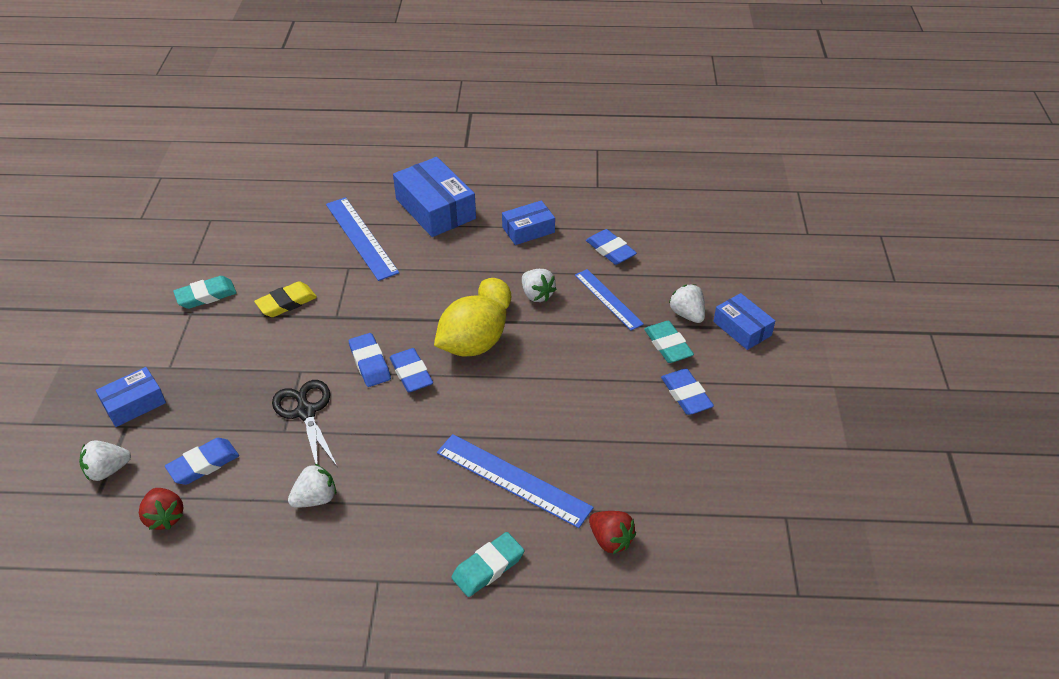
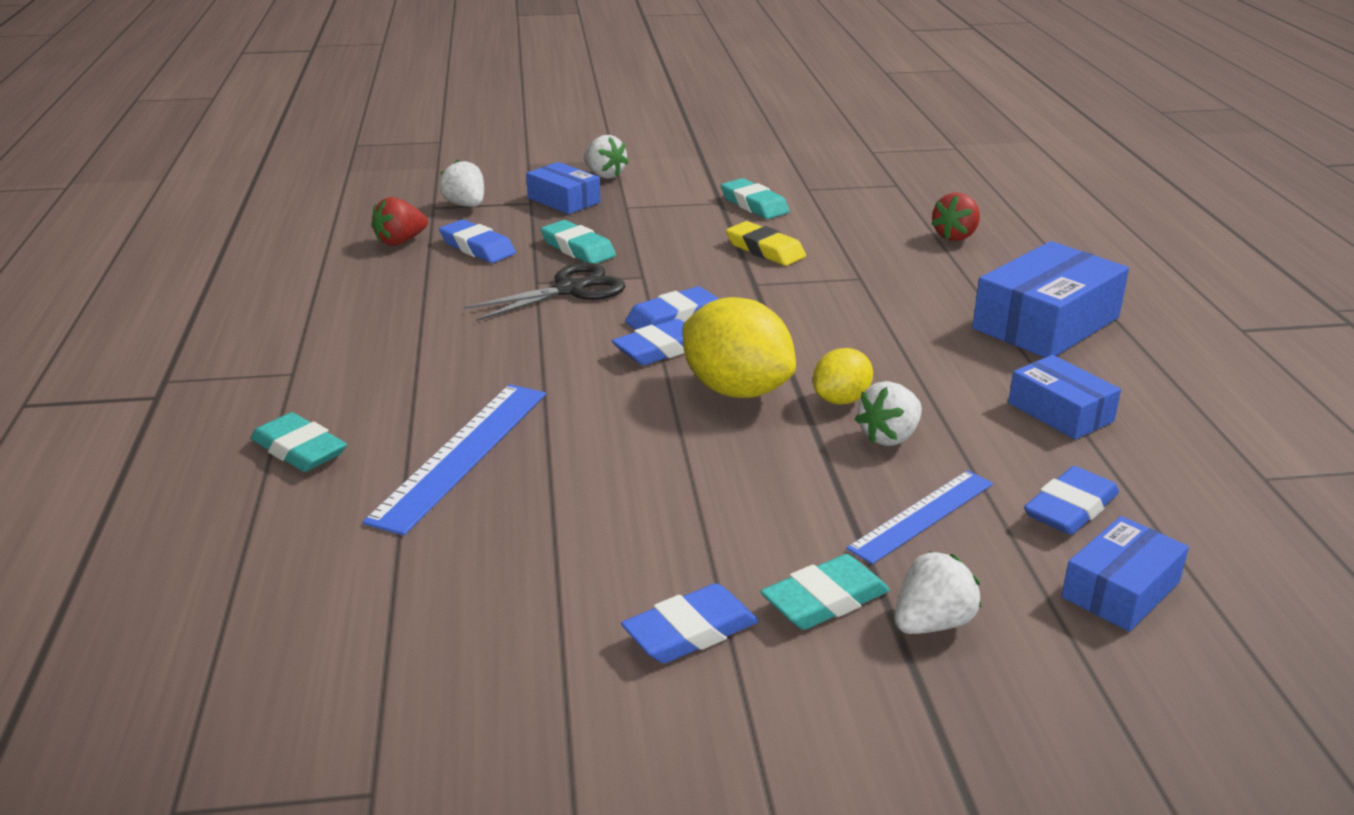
camera: 80 degrees right, 15 degrees down
white strawberry [288,463,336,508] -> white strawberry moved to [584,135,629,179]
blue ruler [326,197,399,281] -> none
red strawberry [589,511,636,554] -> red strawberry moved to [931,193,980,241]
blue box [713,293,775,350] -> blue box moved to [1061,516,1189,632]
none -> turquoise eraser [541,220,616,264]

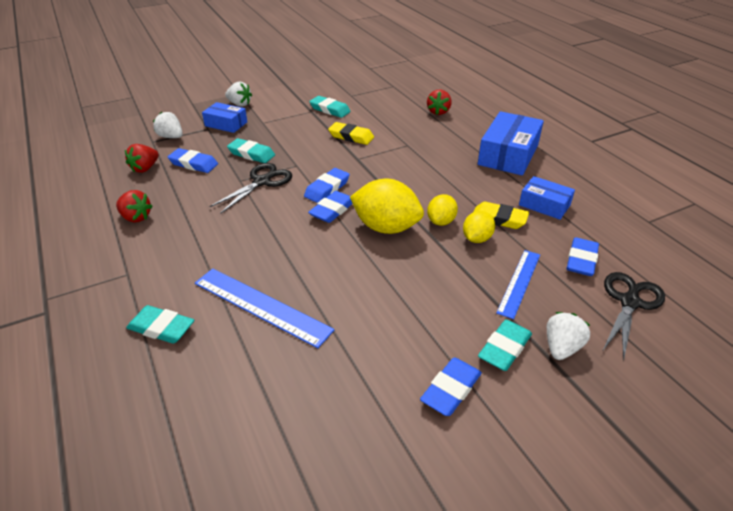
camera: 20 degrees left, 10 degrees up
blue ruler [363,384,546,535] -> blue ruler turned 60 degrees counterclockwise [195,269,334,348]
white strawberry [855,381,922,446] -> yellow lemon [463,211,495,243]
blue box [1061,516,1189,632] -> black scissors [603,272,665,361]
none -> red strawberry [116,190,153,223]
none -> yellow eraser [474,202,529,229]

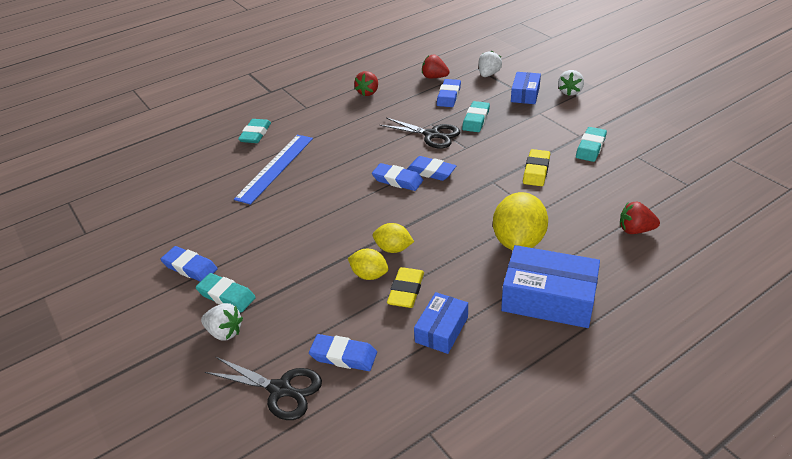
camera: 85 degrees right, 0 degrees up
yellow lemon [350,179,424,234] -> yellow lemon moved to [493,192,548,250]
blue ruler [496,250,540,319] -> none

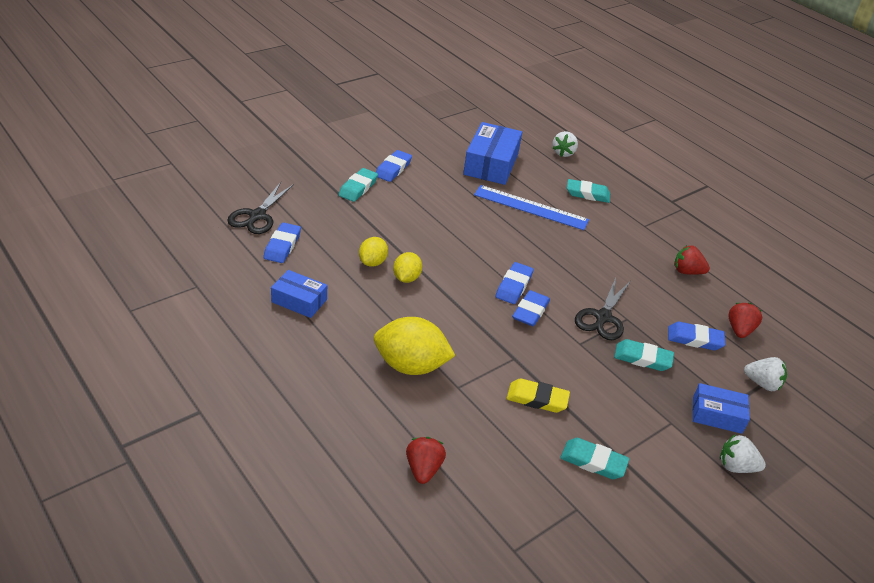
camera: 80 degrees right, 0 degrees up
white strawberry [201,303,243,341] -> white strawberry moved to [552,131,578,157]
yellow eraser [387,267,424,308] -> none
blue box [501,245,600,328] -> blue box moved to [463,122,522,185]

